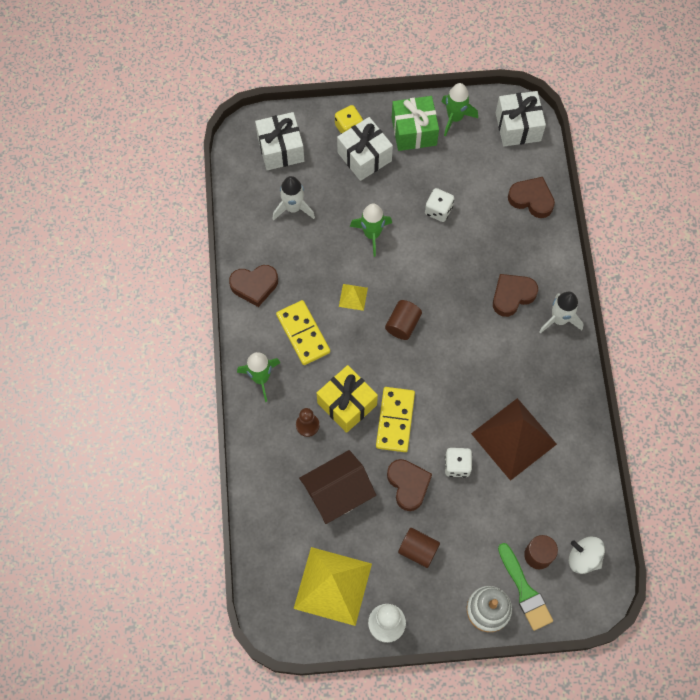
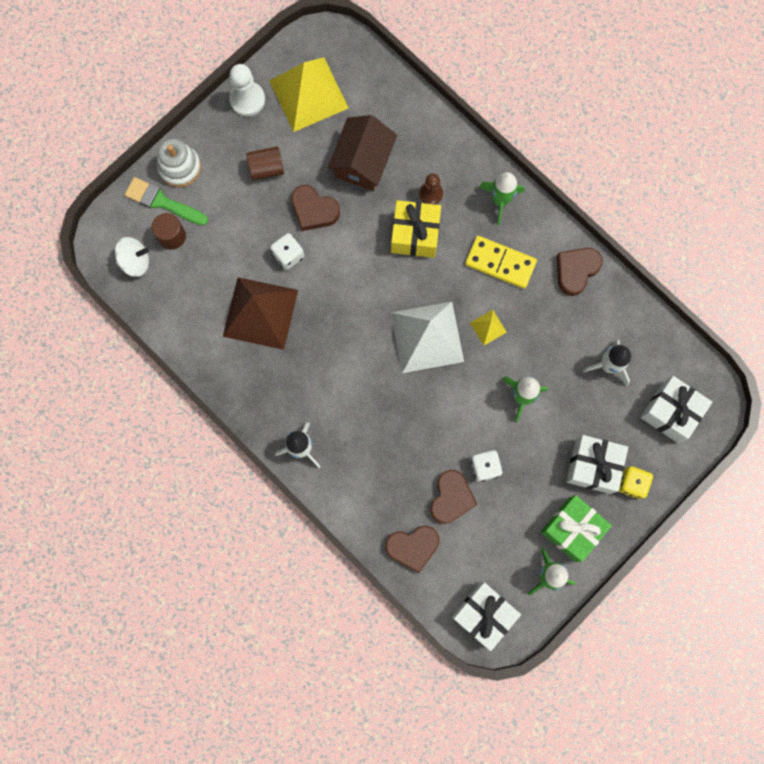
camera: 140 degrees right, 10 degrees up
yellow domino [376,387,415,452] -> none
brown cylinder [385,300,422,340] -> white pyramid [391,302,464,373]
brown heart [493,274,538,317] -> brown heart moved to [430,470,477,524]

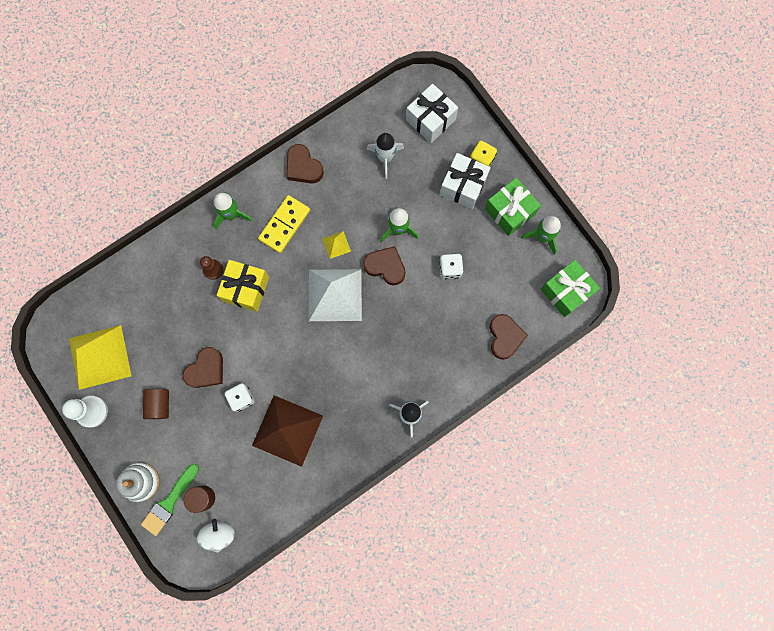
camera: 80 degrees left, 0 degrees up
brown house [328,115,397,191] -> none
brown heart [430,470,477,524] -> brown heart moved to [363,246,405,285]
white gift [452,582,521,651] -> green gift [540,260,600,317]

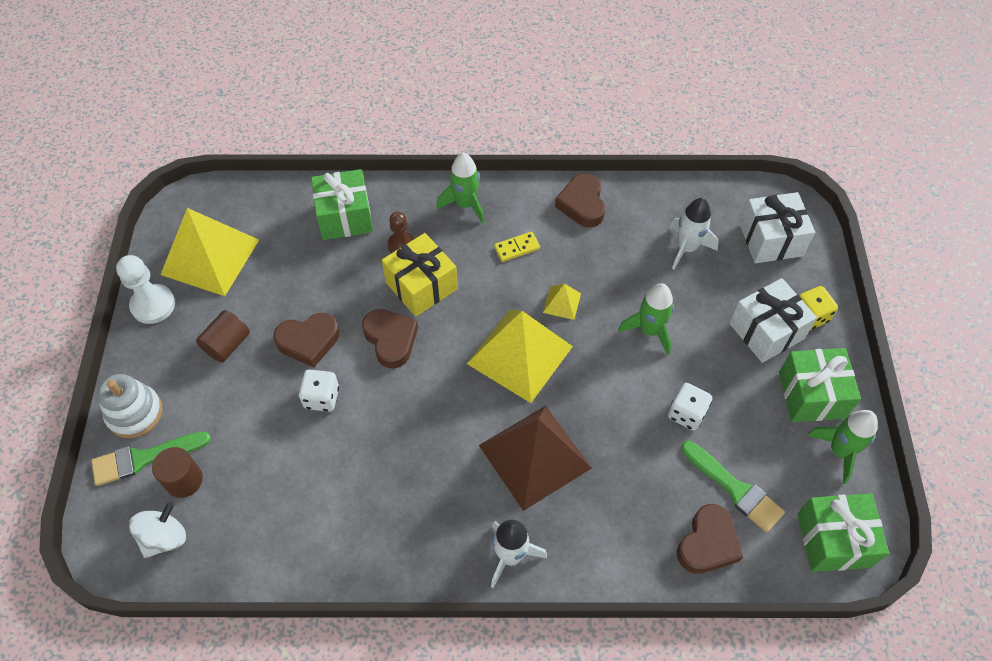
camera: 35 degrees right, 20 degrees down
brown pyramid [252,395,323,467] -> brown pyramid moved to [479,406,592,511]
yellow domino [258,195,310,253] -> yellow domino [494,232,540,262], size x0.56
white pyramid [309,269,362,321] -> yellow pyramid [467,310,573,403]
brown heart [363,246,405,285] -> brown heart moved to [362,309,418,369]
none -> green gift [311,169,373,240]
none -> green brush [681,441,785,532]

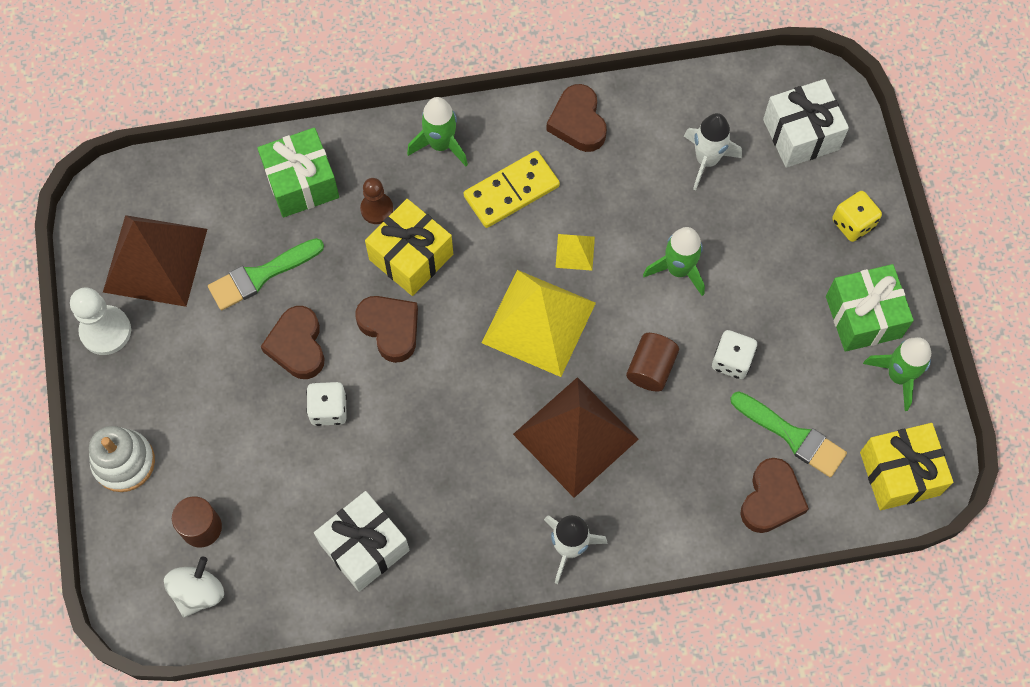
camera: 10 degrees left, 10 degrees up
green brush [91,431,211,486] -> green brush moved to [208,238,324,310]
yellow pyramid [161,208,259,296] -> brown pyramid [103,215,207,307]
brown cylinder [196,310,250,362] -> brown cylinder moved to [626,333,679,392]
brown heart [274,313,339,367] -> brown heart turned 105 degrees clockwise [261,306,325,379]
yellow domino [494,232,540,262] -> yellow domino [464,151,560,228], size x1.79
white gift [729,278,817,363] -> white gift moved to [314,491,410,592]
green gift [797,494,889,572] -> yellow gift [860,423,954,510]

